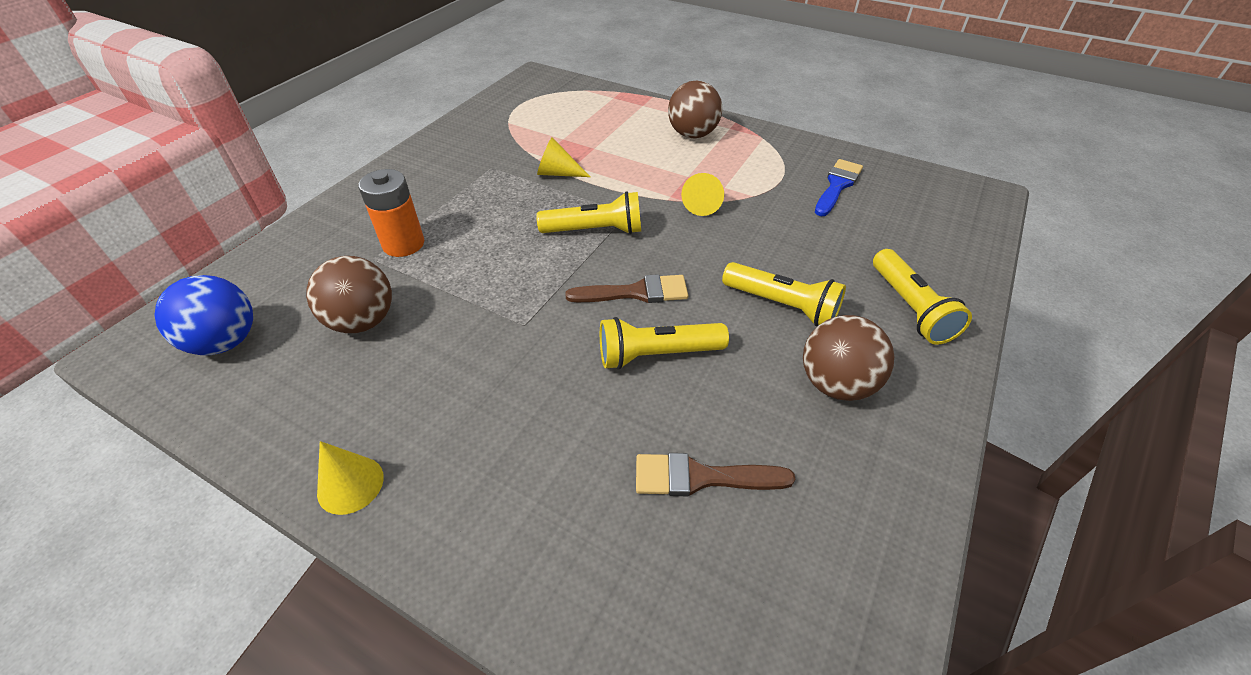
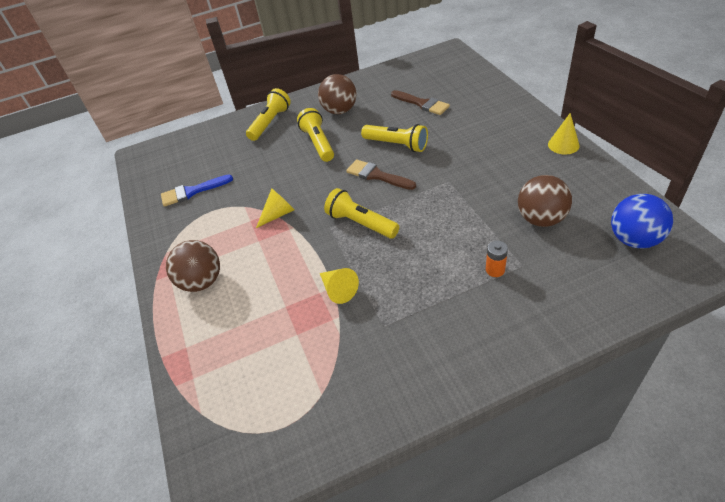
camera: 135 degrees left, 0 degrees up
orange battery [358,169,424,257] -> orange battery [486,241,508,277], size x0.56

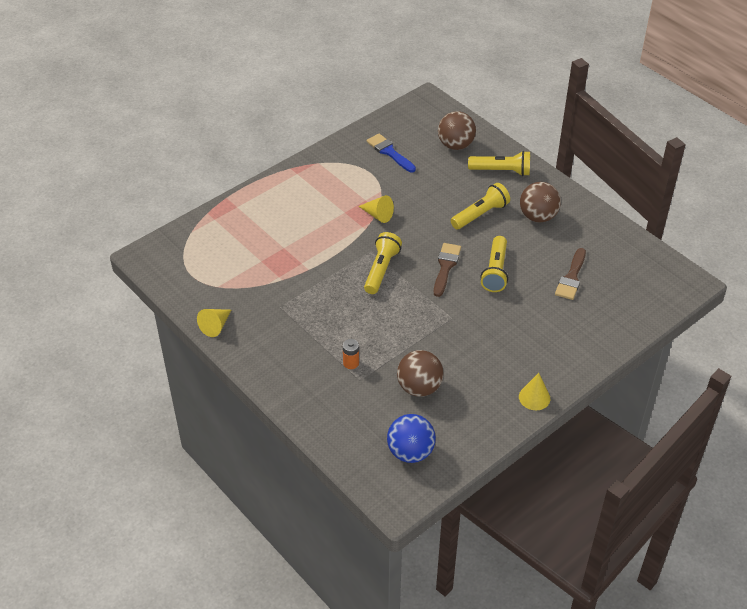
camera: 65 degrees right, 0 degrees up
brown ball [166,240,220,292] -> brown ball moved to [438,111,476,150]
yellow cone [320,268,359,304] -> yellow cone moved to [197,309,231,337]

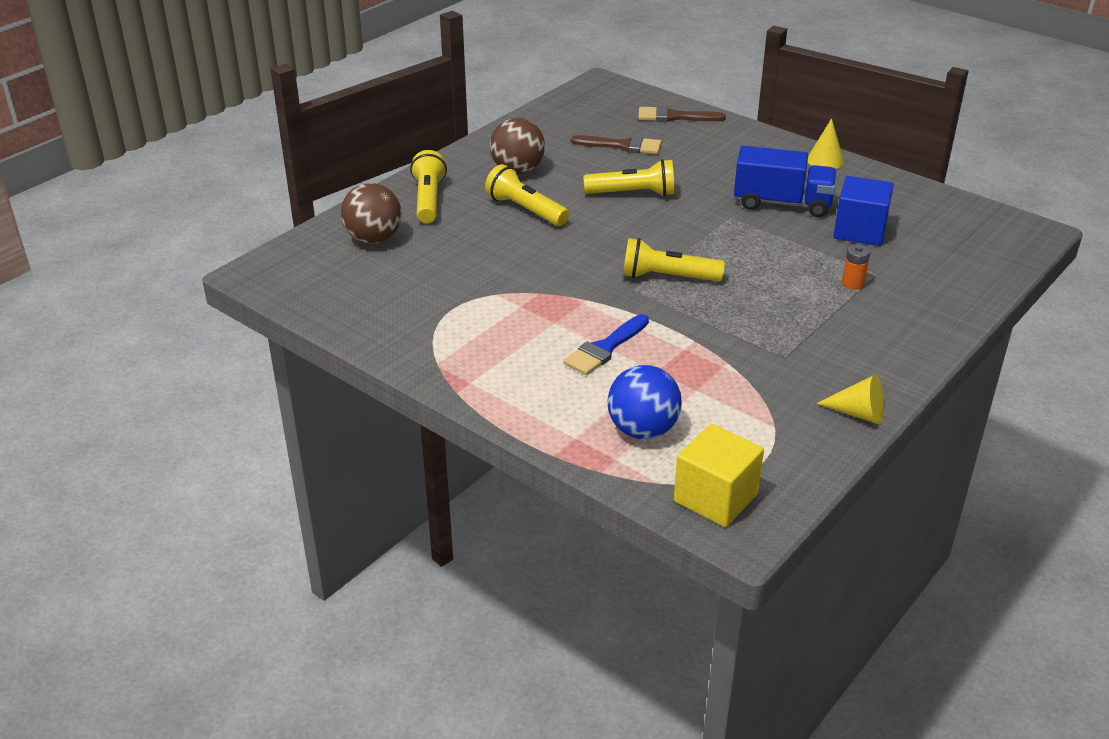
camera: 100 degrees left, 10 degrees down
yellow cone [358,195,394,223] -> none
blue brush [366,133,416,172] -> blue brush moved to [564,314,649,375]
blue ball [387,414,436,463] -> blue ball moved to [607,365,682,439]
brown ball [397,350,444,397] -> blue cube [833,176,894,246]
brown brush [434,243,461,297] -> brown brush moved to [638,106,726,122]
none -> yellow cube [674,424,764,527]
none -> blue truck [734,146,837,217]

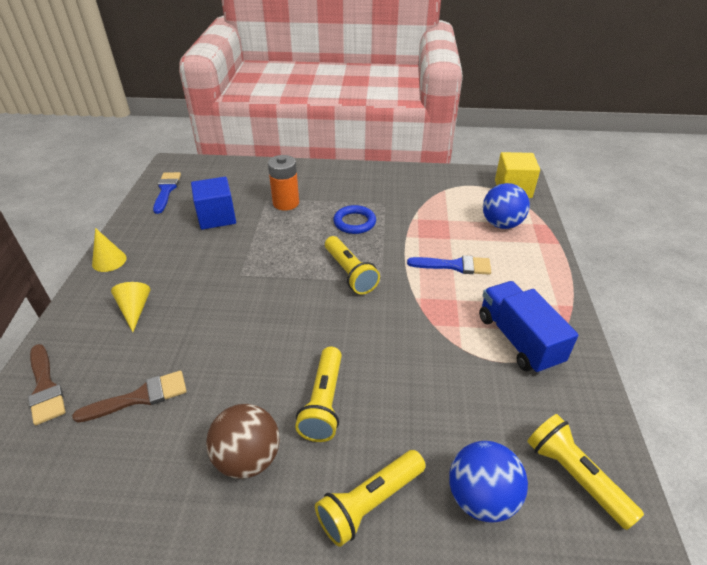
camera: 125 degrees left, 5 degrees up
brown ball [341,183,402,243] -> blue ball [449,441,528,522]
brown brush [571,135,662,154] -> brown brush turned 90 degrees clockwise [72,370,187,423]
yellow flashlight [583,159,674,196] -> yellow flashlight moved to [527,414,644,530]
blue truck [734,146,837,217] -> blue truck moved to [479,281,578,374]
yellow cone [816,375,884,424] -> yellow cone moved to [111,282,151,332]
orange battery [842,244,870,290] -> orange battery [268,155,299,211], size x1.78
none -> blue brush [153,172,181,214]
none -> blue ring [333,205,376,234]

